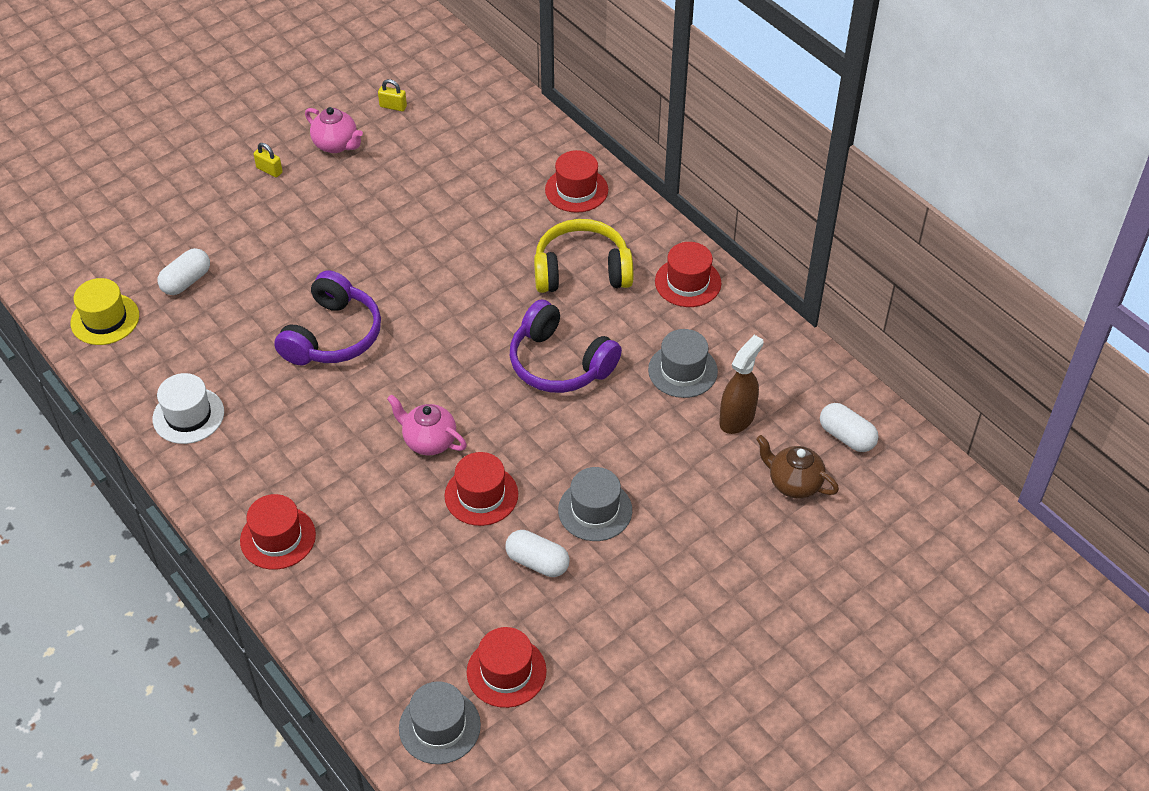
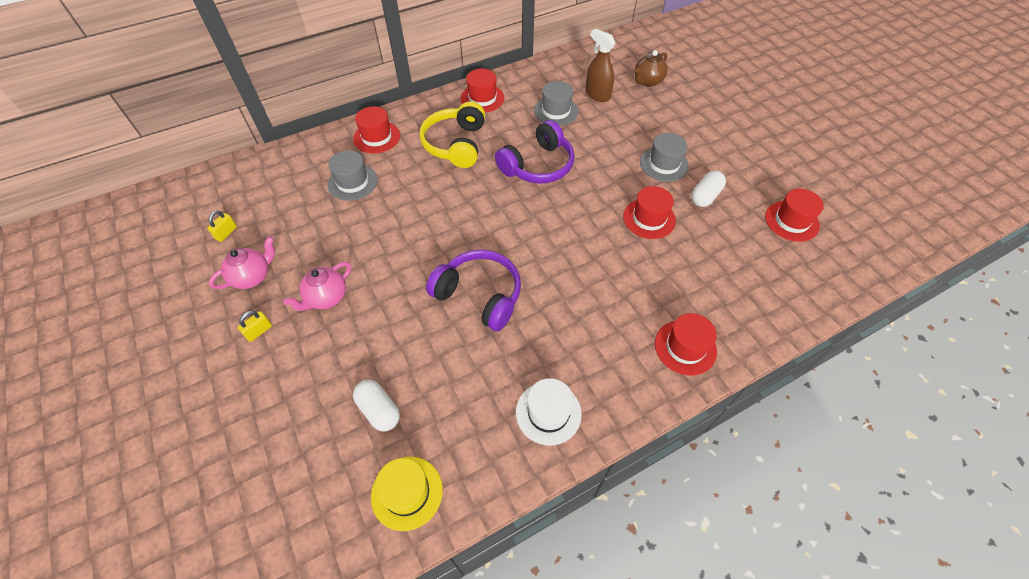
camera: 80 degrees left, 5 degrees up
pink teapot [387,394,467,455] -> pink teapot moved to [283,262,351,311]
grey hat [399,681,481,764] -> grey hat moved to [327,150,378,201]
white capsule [820,403,879,452] -> none

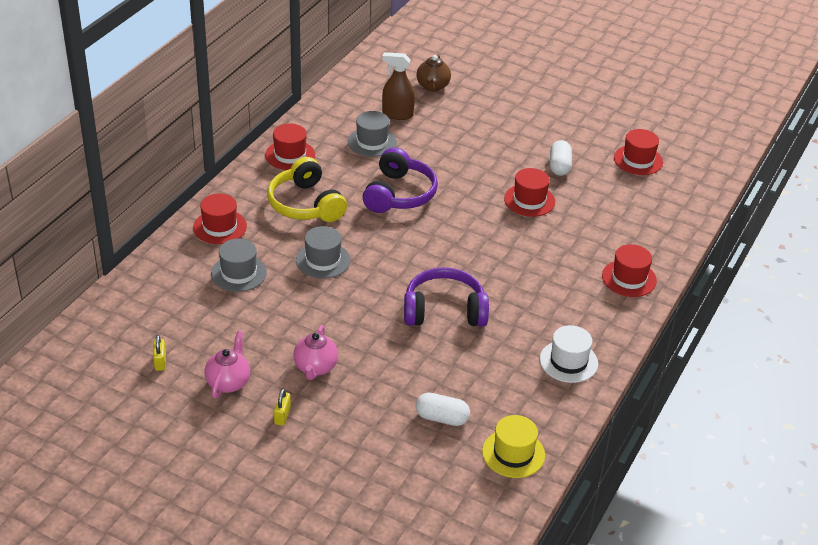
camera: 35 degrees left, 15 degrees down
grey hat [640,133,689,182] -> grey hat moved to [296,226,350,279]

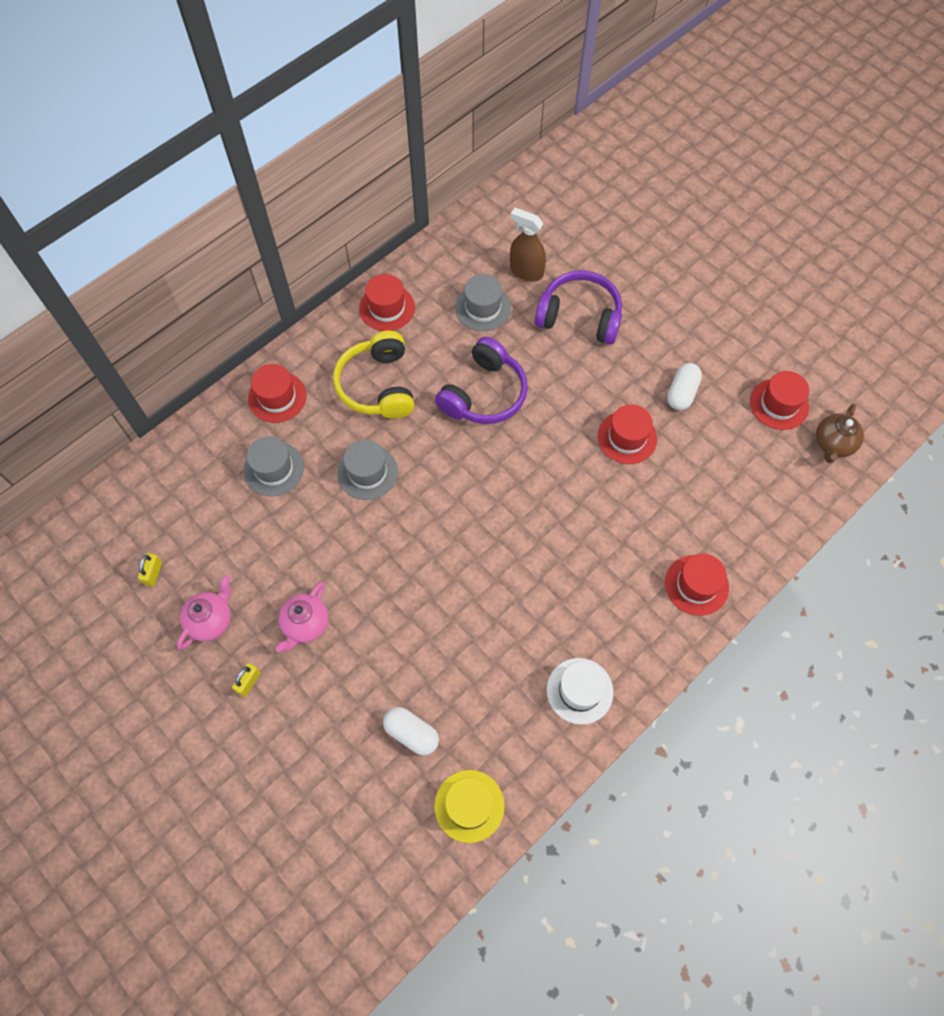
camera: 20 degrees right, 25 degrees up
purple headphones [404,267,489,327] -> purple headphones moved to [535,270,622,344]
brown teapot [416,54,451,92] -> brown teapot moved to [816,404,864,463]

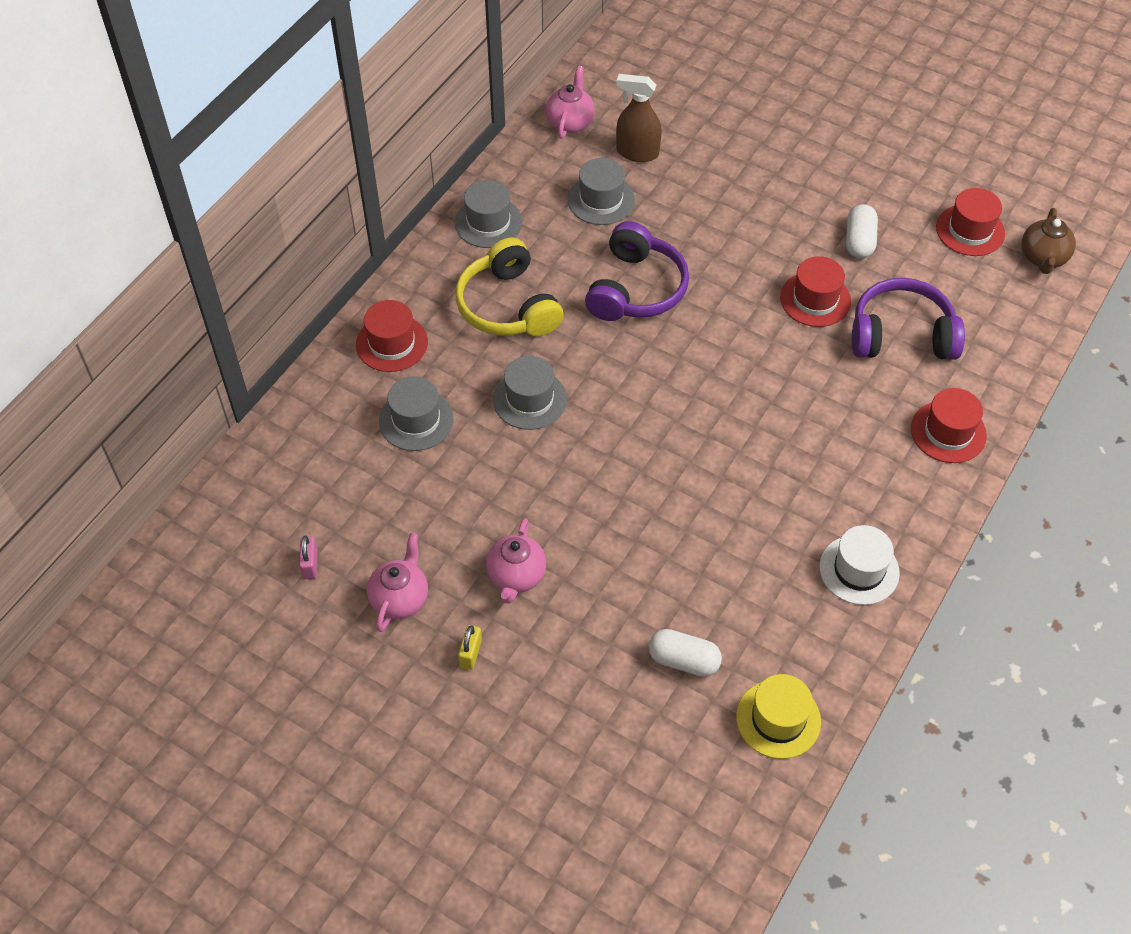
camera: 15 degrees left, 10 degrees down
yellow padlock [138,553,162,586] -> pink padlock [299,536,318,579]
red hat [359,274,415,331] -> grey hat [455,180,523,248]
purple headphones [535,270,622,344] -> purple headphones moved to [852,278,965,360]
none -> pink teapot [546,65,595,139]

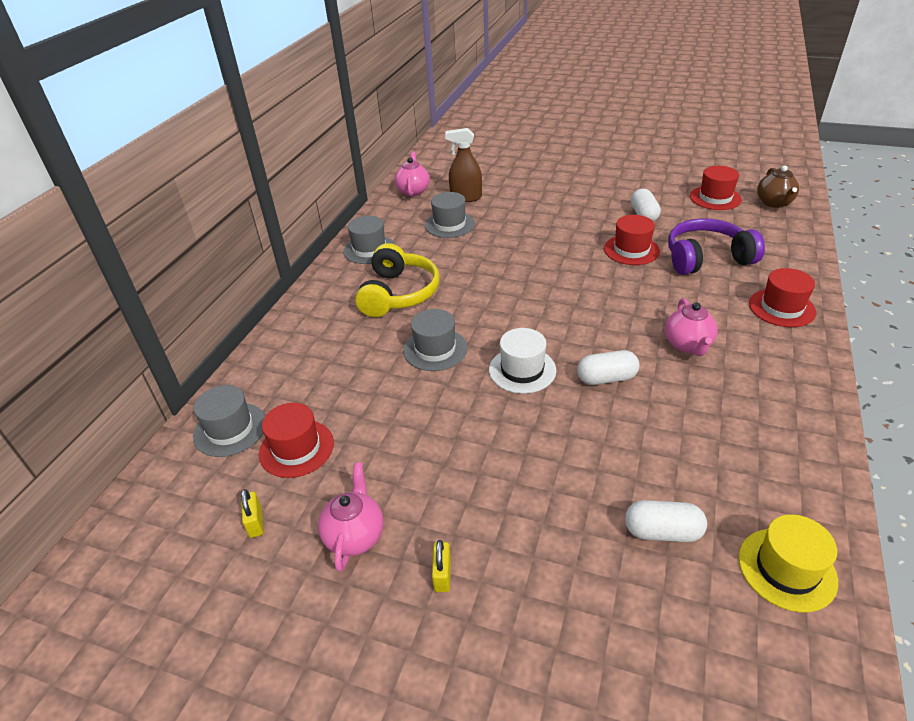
camera: 10 degrees left, 15 degrees down
pink padlock [299,536,318,579] -> yellow padlock [241,489,264,538]
red hat [356,300,428,372] -> red hat moved to [259,403,334,478]
grey hat [379,376,454,451] -> grey hat moved to [193,385,265,457]
yellow headphones [455,238,564,336] -> yellow headphones turned 135 degrees counterclockwise [355,243,440,317]
pink teapot [486,518,546,604] -> pink teapot moved to [665,298,718,356]
purple headphones [585,221,689,321] -> none
white hat [819,525,900,605] -> white hat moved to [489,328,556,394]
none -> white capsule [577,350,640,385]

